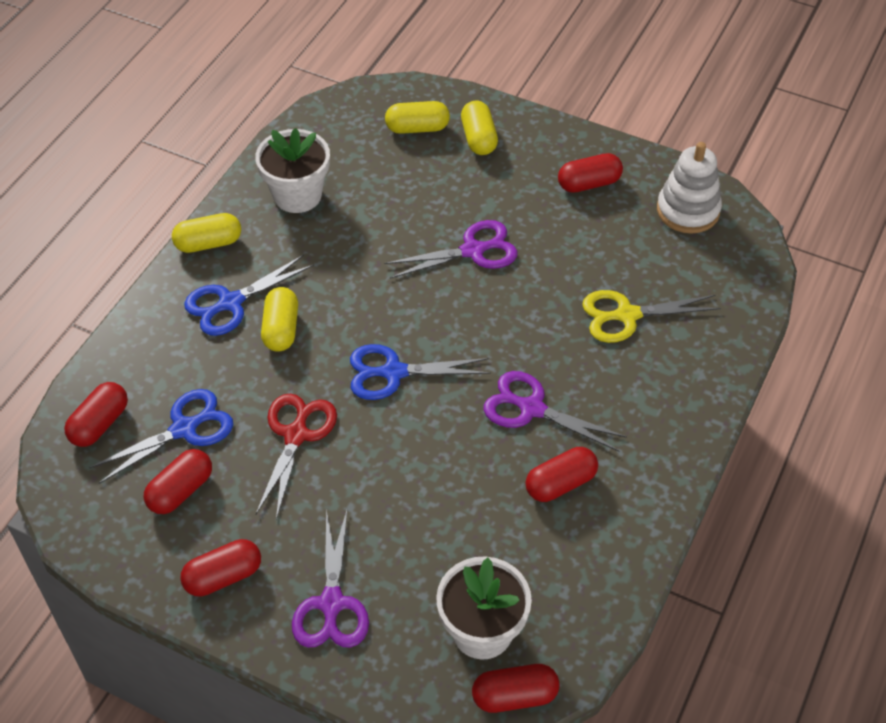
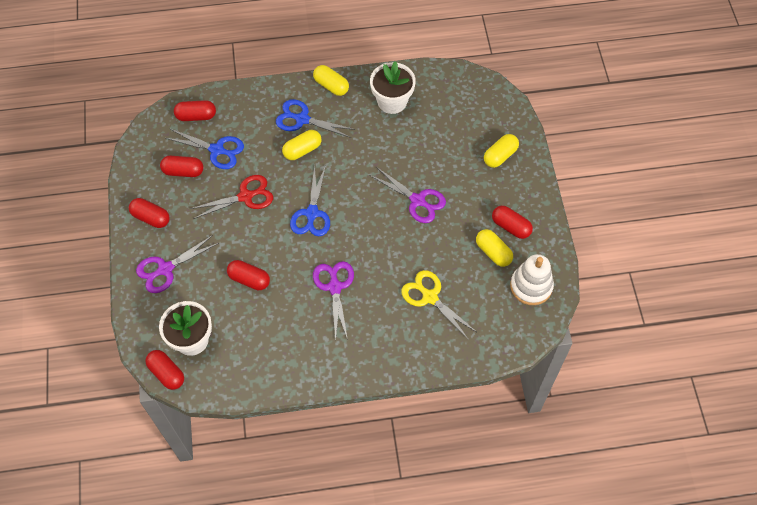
camera: 55 degrees right, 10 degrees up
blue scissors [350,344,491,400] -> blue scissors turned 135 degrees counterclockwise [290,165,330,236]
yellow capsule [385,101,450,134] -> yellow capsule moved to [476,229,513,267]
red capsule [526,447,598,502] -> red capsule moved to [227,260,270,290]

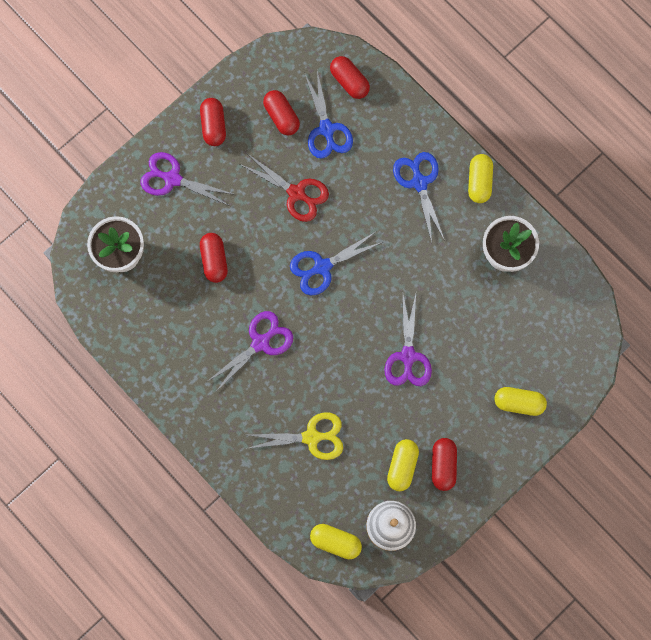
camera: 55 degrees right, 15 degrees up
red capsule [145,350,184,390] -> none
yellow capsule [282,130,322,160] -> yellow capsule moved to [310,524,362,559]
yellow scissors [401,270,477,340] -> yellow scissors turned 75 degrees clockwise [245,412,343,460]

